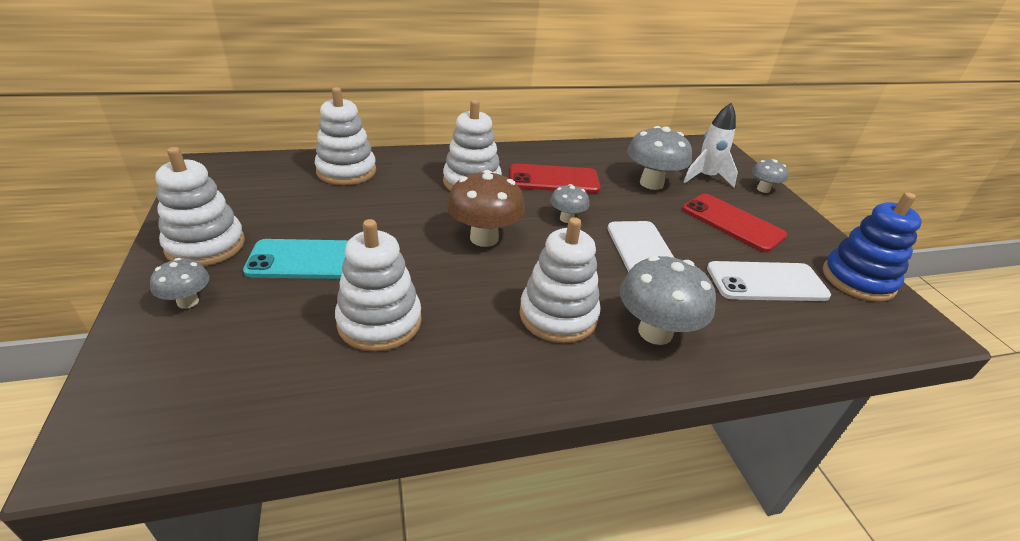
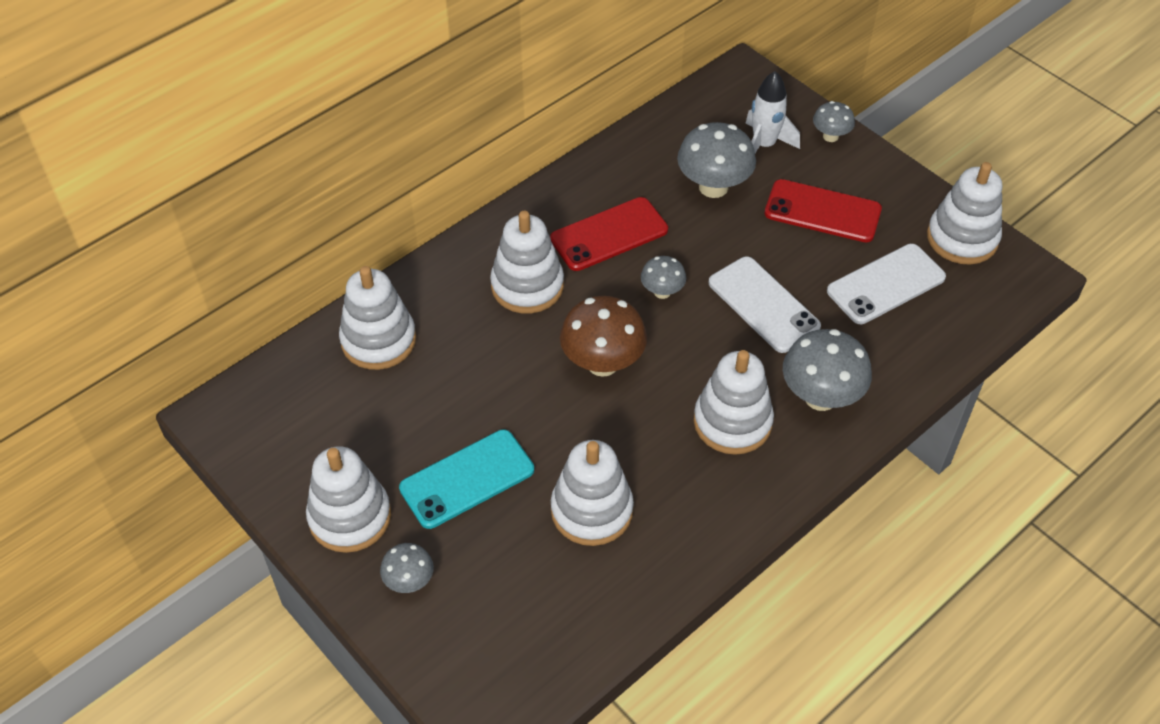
camera: 25 degrees left, 15 degrees up
blue stacking toy [823,192,922,302] -> white stacking toy [927,162,1002,265]

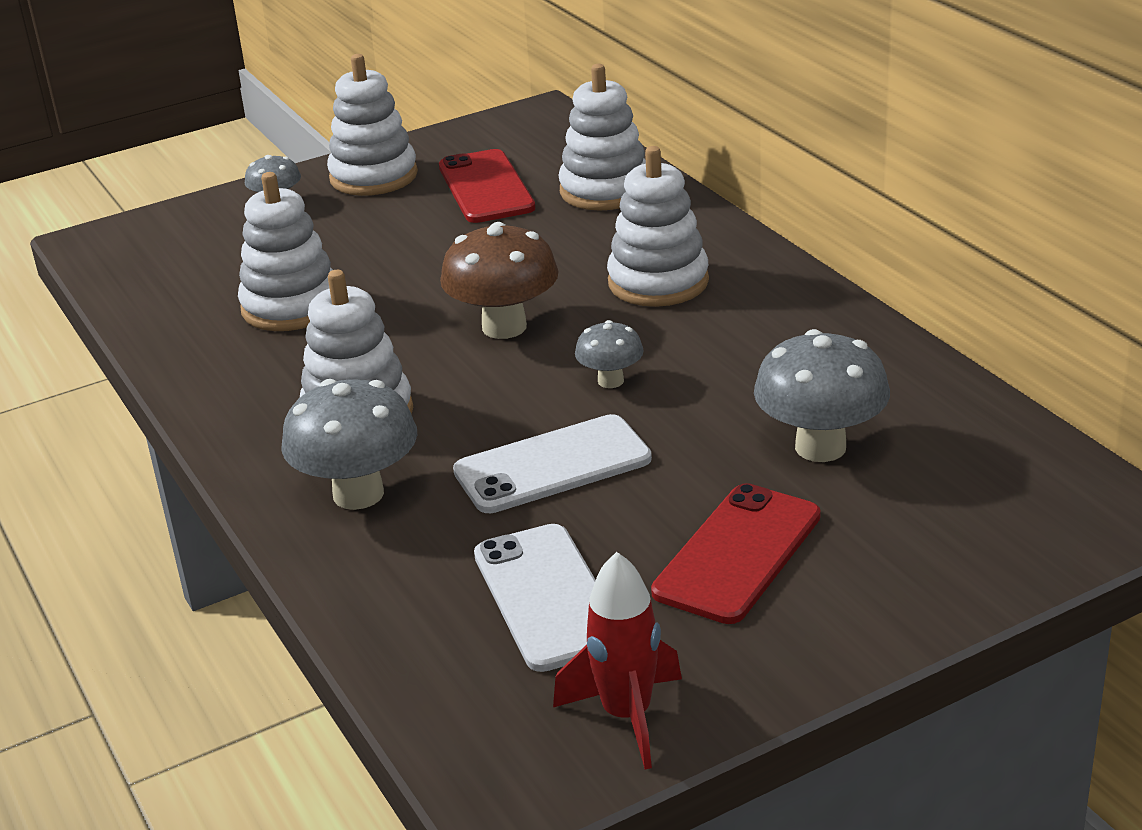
camera: 105 degrees right, 20 degrees down
turquoise phone [399,429,534,529] -> none
red phone [550,197,668,271] -> red phone moved to [439,149,535,223]
white rocket [745,71,800,153] -> none
grey mushroom [813,101,855,142] -> none
white stacking toy [927,162,1002,265] -> red rocket [553,552,682,770]

